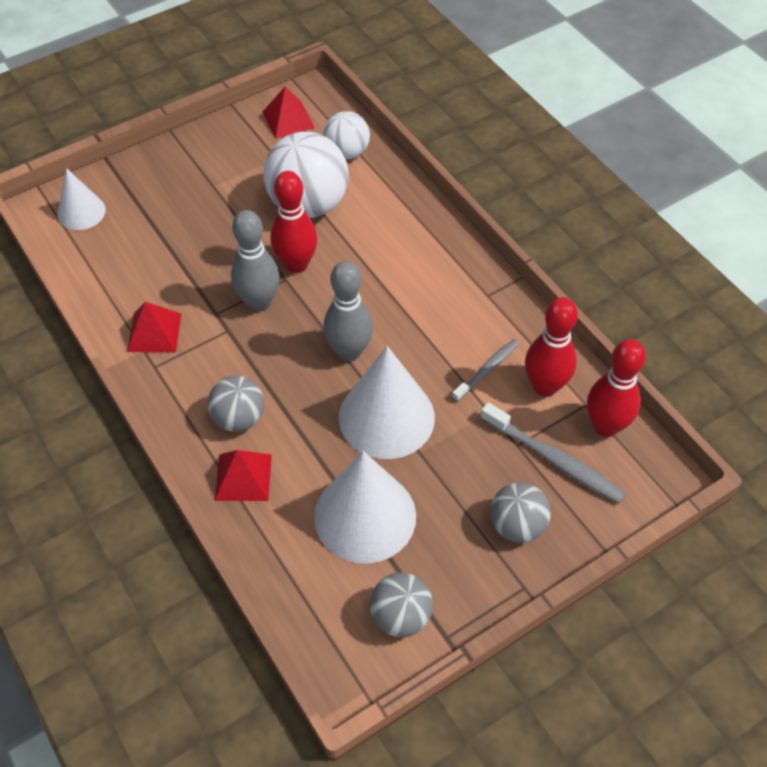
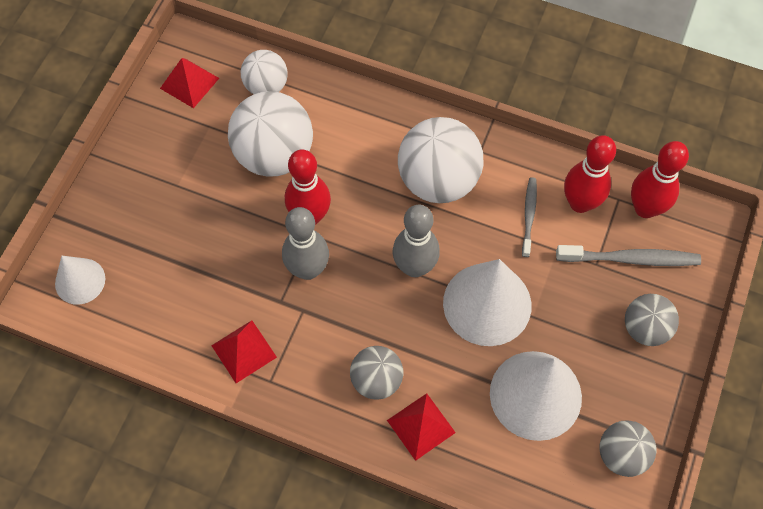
camera: 35 degrees left, 10 degrees up
none -> white ball [398,117,483,203]

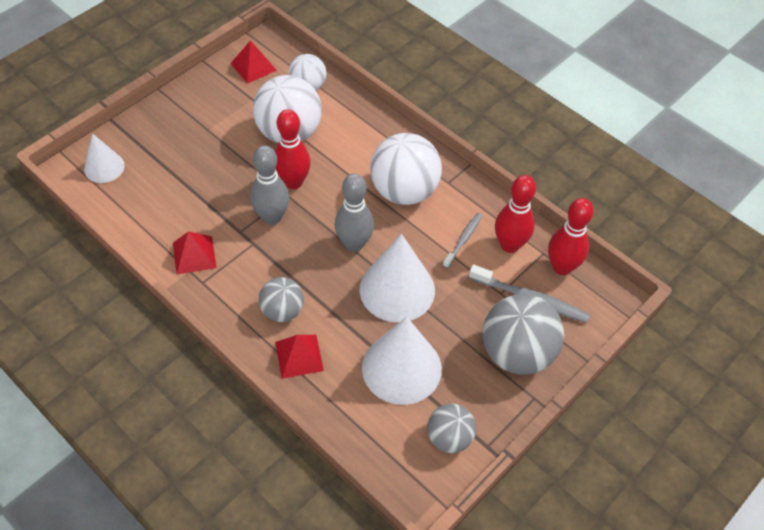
camera: 20 degrees right, 10 degrees down
grey ball [625,294,679,346] -> grey ball [483,294,564,375], size x1.72

